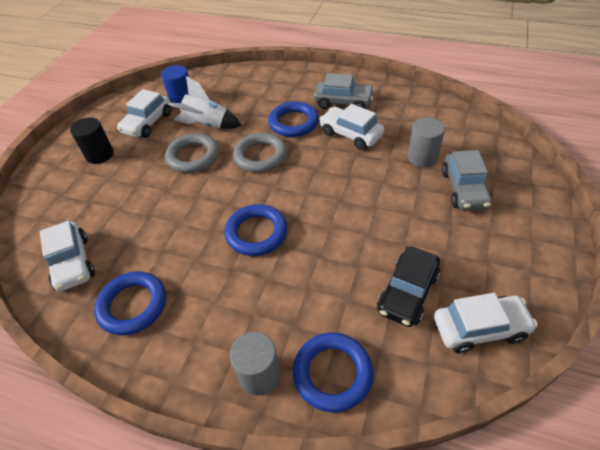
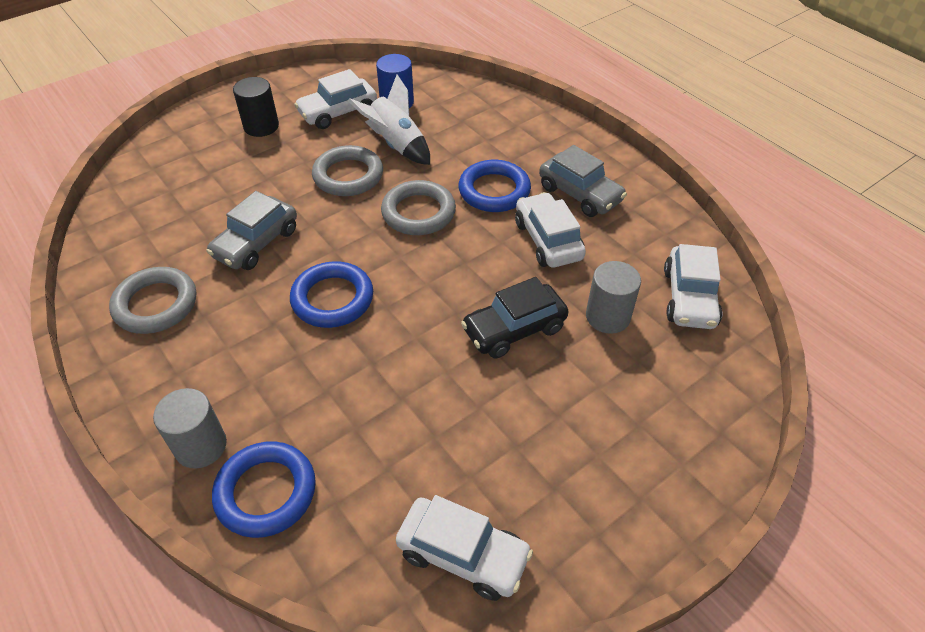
camera: 30 degrees right, 0 degrees up
white car [40,221,95,292] -> white car moved to [664,244,722,329]
blue ring [94,271,166,335] -> grey ring [109,267,196,334]
black car [377,246,440,327] -> black car moved to [461,277,569,358]
grey car [442,150,492,210] -> grey car moved to [206,191,297,270]

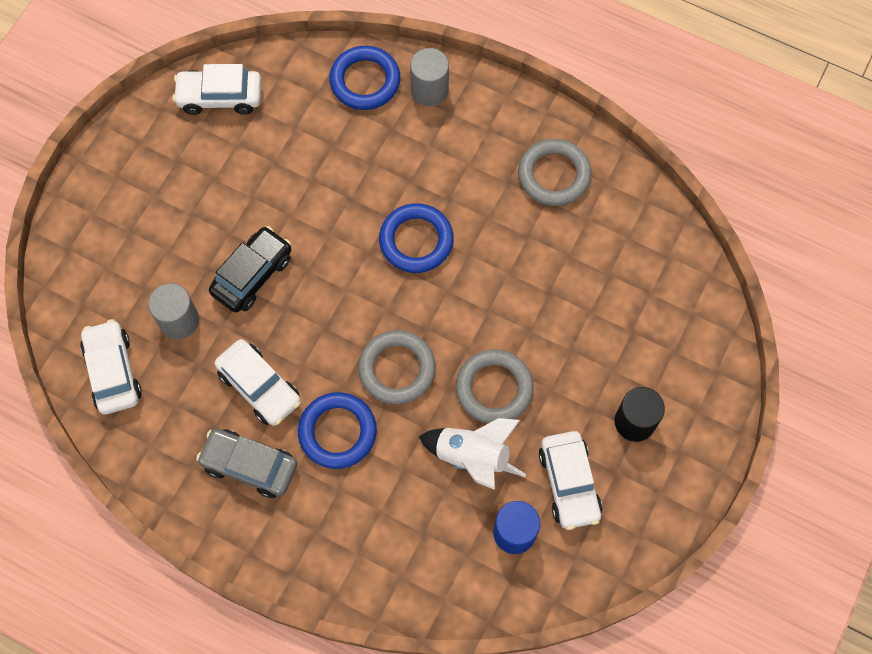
camera: 155 degrees right, 20 degrees up
grey car [206,191,297,270] -> none
white car [294,69,377,129] -> white car turned 135 degrees clockwise [539,431,603,530]

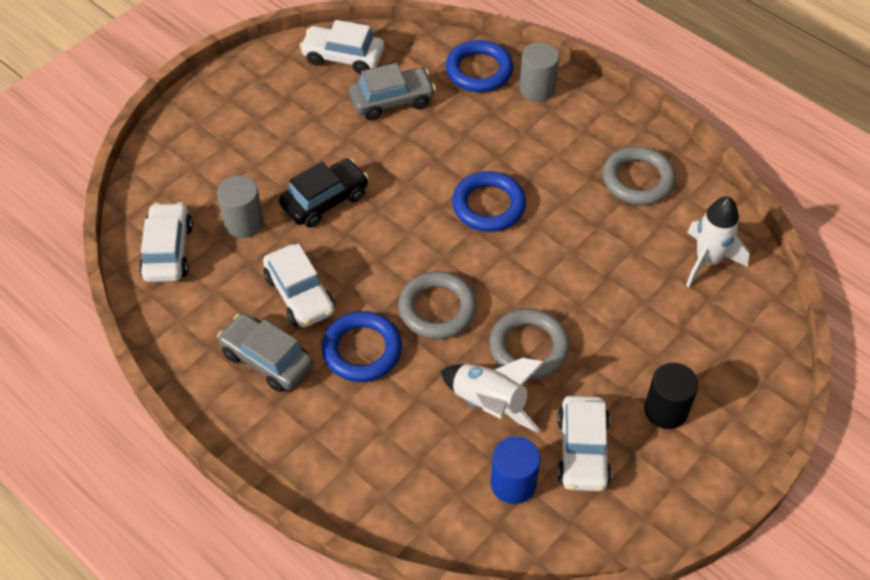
camera: 15 degrees right, 15 degrees down
none -> grey car [349,63,436,120]
none -> white rocket [686,196,750,287]

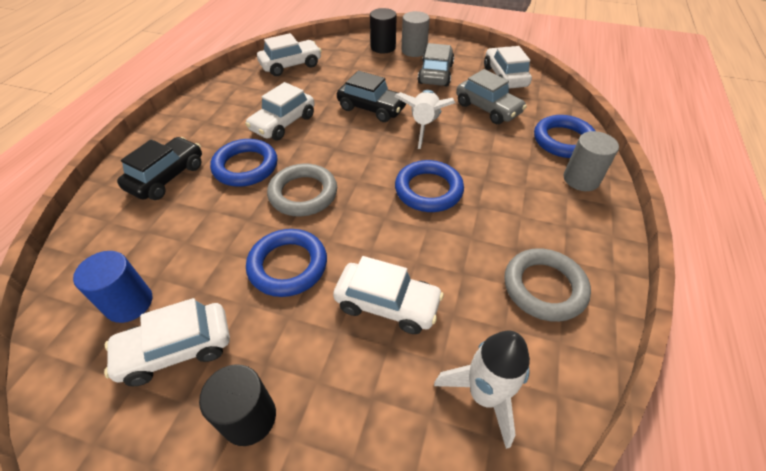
camera: 65 degrees right, 5 degrees down
grey cylinder [217,175,264,238] -> grey cylinder moved to [401,11,430,57]
grey car [217,313,313,392] -> grey car moved to [418,43,454,86]
white rocket [441,358,545,433] -> white rocket moved to [394,90,455,149]
grey ring [489,309,570,379] -> blue ring [246,229,327,297]
none -> black car [117,137,202,200]
none -> white car [333,256,444,334]
none -> black cylinder [370,8,397,53]

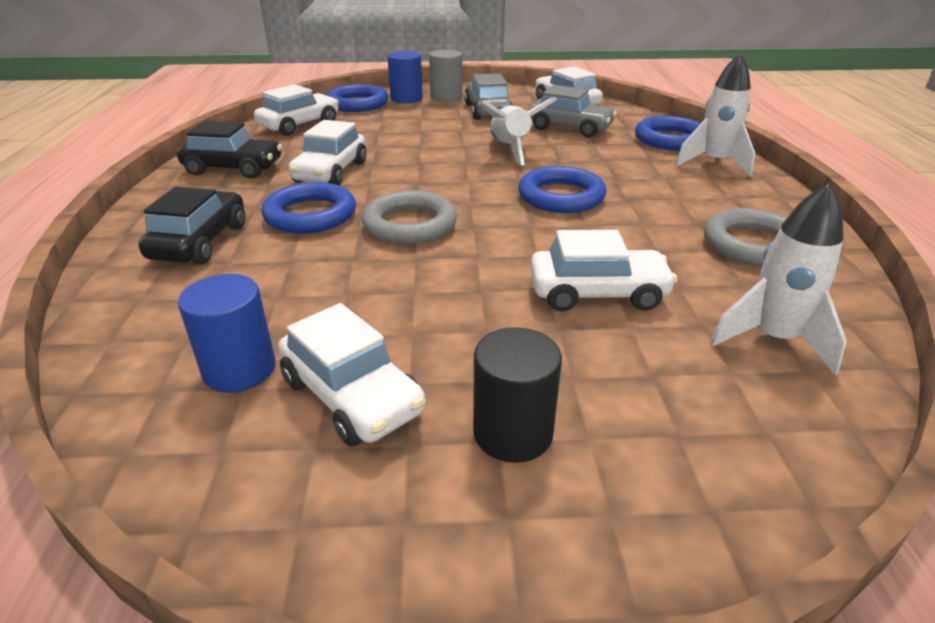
camera: 20 degrees left, 15 degrees down
white car [104,298,230,386] -> white car turned 90 degrees counterclockwise [278,303,426,446]
blue ring [246,229,327,297] -> blue ring moved to [326,84,388,112]
black car [337,71,406,122] -> black car moved to [177,121,282,179]
black cylinder [370,8,397,53] -> blue cylinder [388,51,423,103]
grey cylinder [564,131,619,191] -> white rocket [675,53,755,176]

